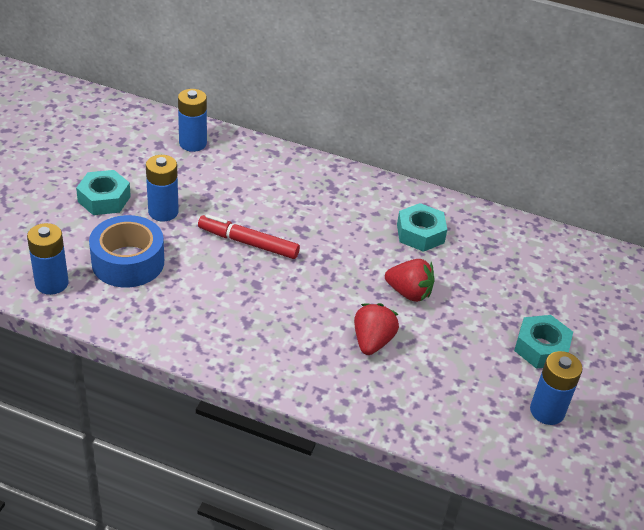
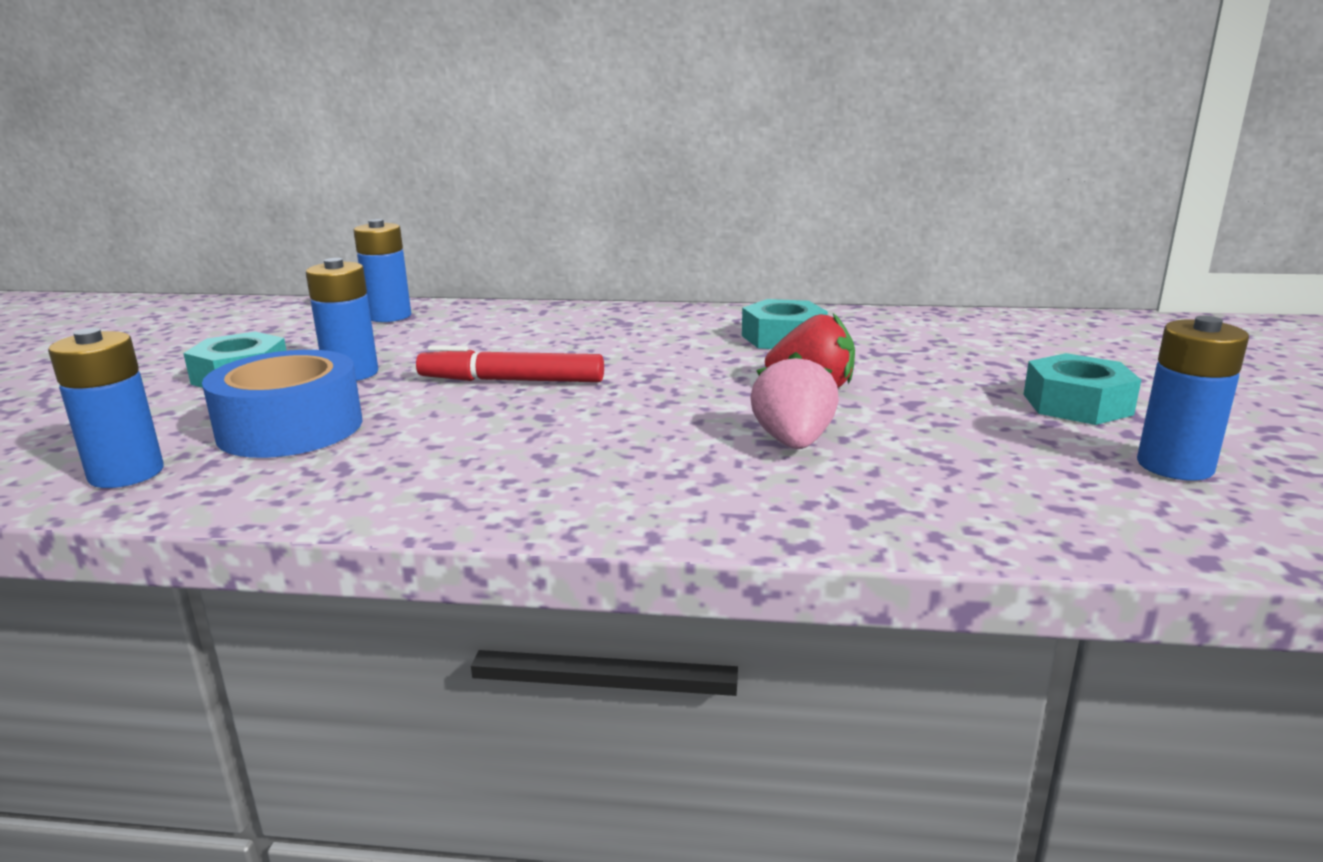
camera: 10 degrees left, 20 degrees down
red strawberry [354,303,399,355] -> pink strawberry [750,352,839,449]

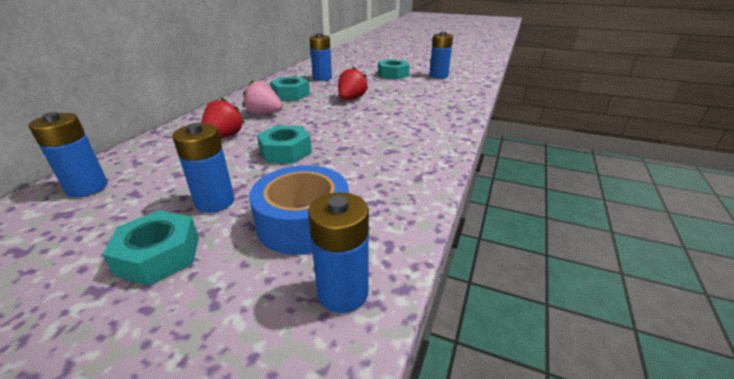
camera: 75 degrees left, 10 degrees up
red marker [416,345,604,382] -> turquoise nut [257,125,312,164]
pink strawberry [750,352,839,449] -> pink strawberry moved to [243,80,283,115]
none -> red strawberry [201,98,245,139]
none -> blue battery [310,33,332,81]

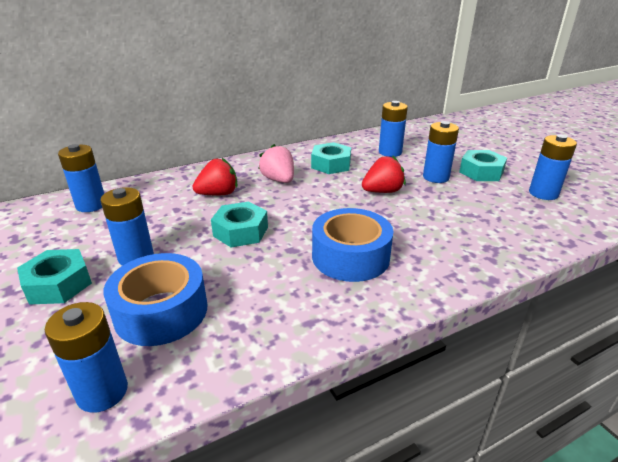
camera: 40 degrees right, 0 degrees up
none -> blue tape [312,208,393,282]
none -> blue battery [423,121,459,183]

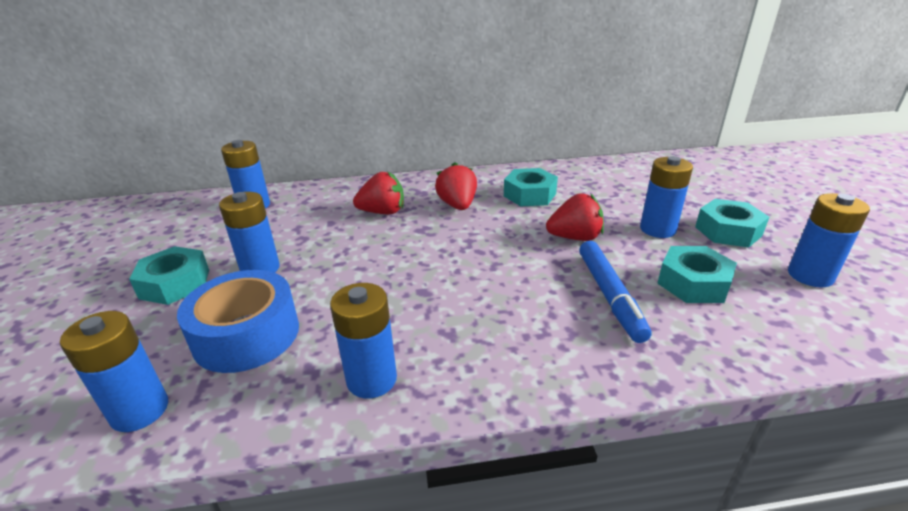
camera: 20 degrees right, 0 degrees up
turquoise nut [211,202,268,247] -> turquoise nut moved to [657,246,737,303]
pink strawberry [258,144,294,183] -> red strawberry [435,162,477,210]
blue tape [312,208,393,282] -> none
blue battery [379,101,408,157] -> blue battery moved to [330,283,397,398]
none -> blue marker [579,241,651,343]

